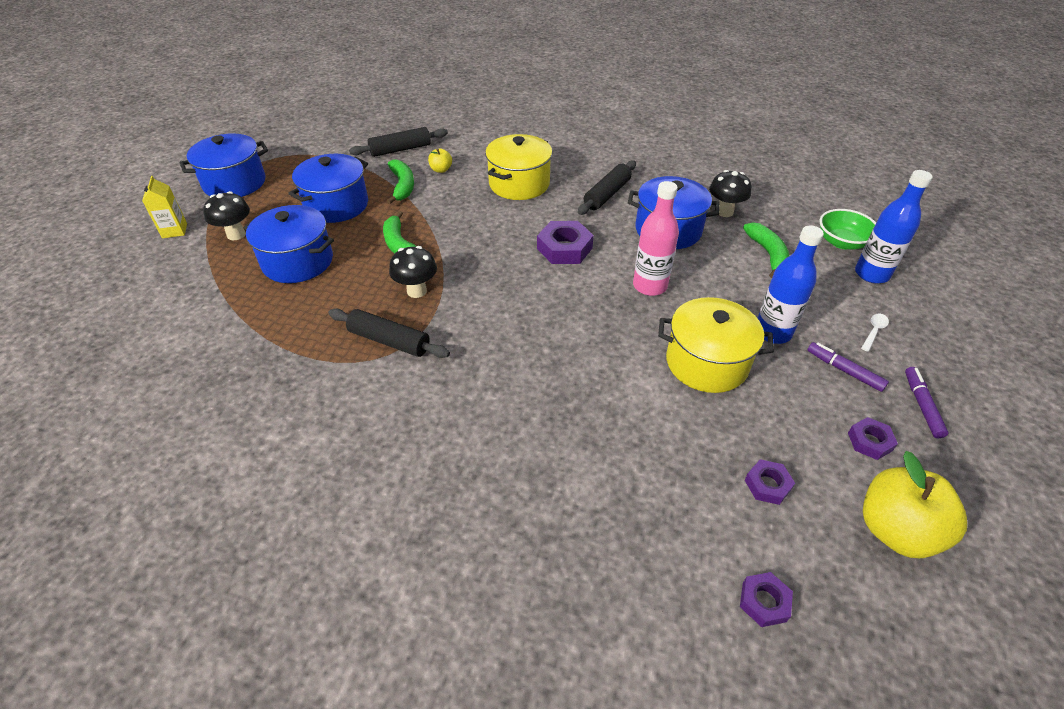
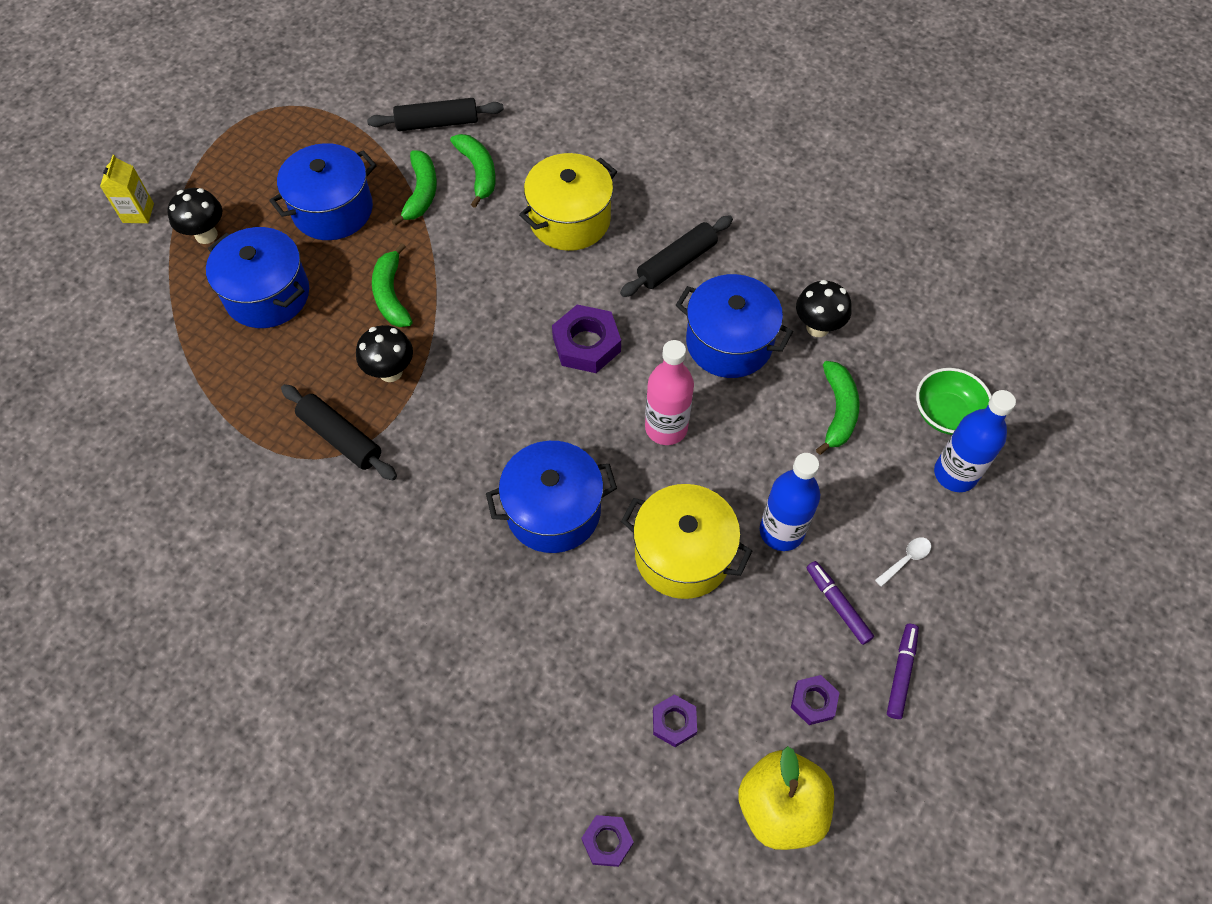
camera: 15 degrees right, 15 degrees up
blue pot [180,133,268,197] -> blue pot moved to [486,441,617,553]
yellow apple [428,149,452,173] -> green banana [450,134,496,208]

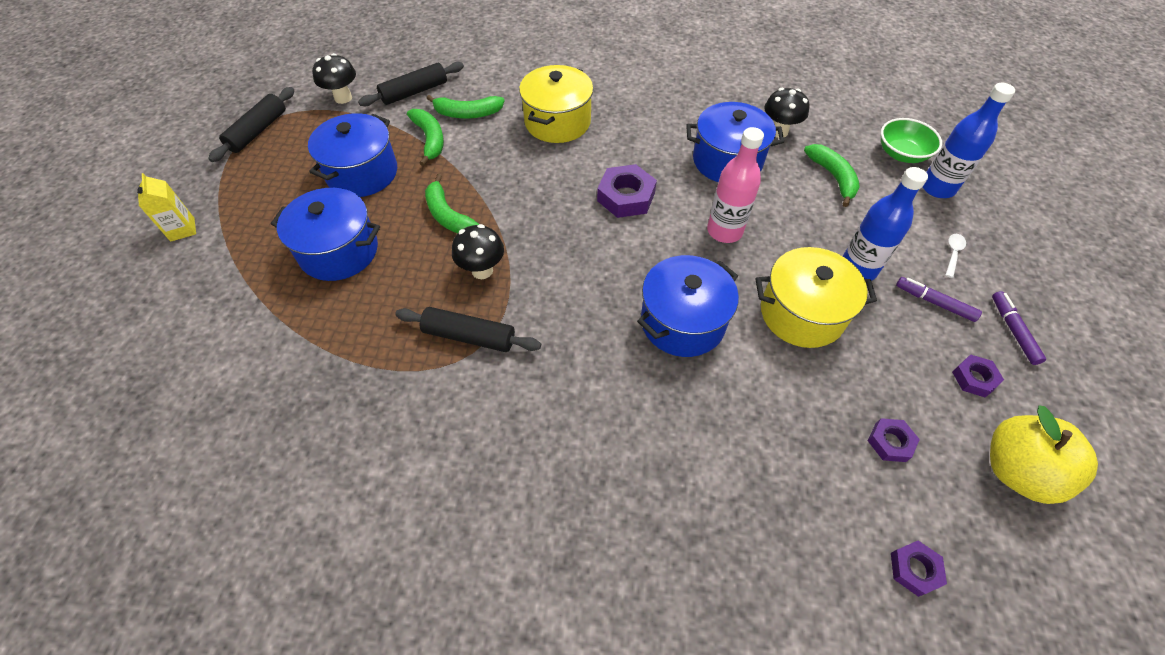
camera: 25 degrees left, 5 degrees down
black mushroom [167,188,222,244] -> black mushroom moved to [312,53,356,104]
green banana [450,134,496,208] -> green banana turned 135 degrees clockwise [426,95,505,119]
black rolling pin [620,215,733,297] -> black rolling pin moved to [208,87,294,162]

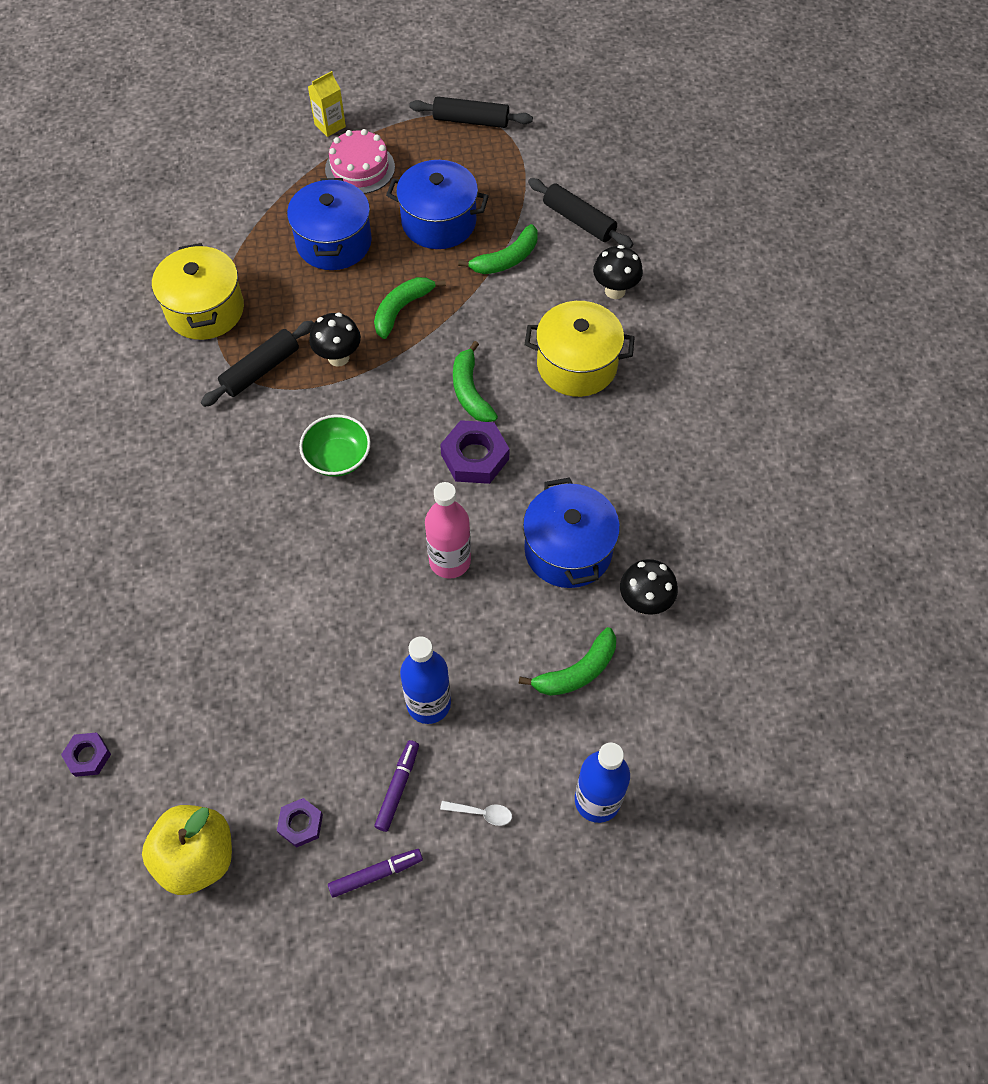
camera: 75 degrees right, 5 degrees up
black mushroom [312,53,356,104] -> black mushroom moved to [593,245,643,299]
black rolling pin [395,307,541,352] -> black rolling pin turned 45 degrees clockwise [201,320,314,407]
green banana [426,95,505,119] -> green banana moved to [453,341,498,422]
blue pot [637,255,739,357] -> none
yellow pot [756,247,877,348] -> yellow pot moved to [152,243,244,340]
purple nut [868,418,920,462] -> none
green bowl [881,118,942,163] -> green bowl moved to [299,415,371,477]
none -> pink cake [325,129,395,194]

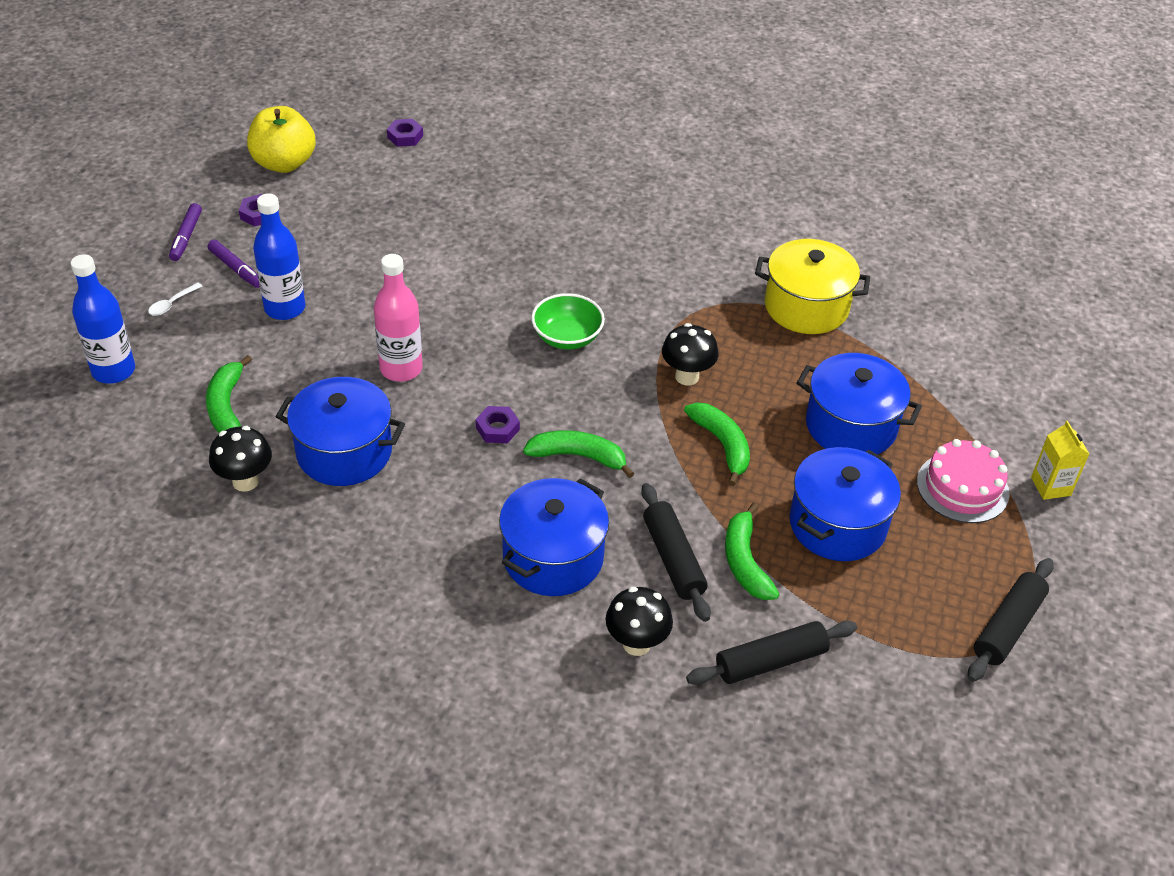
camera: 115 degrees right, 15 degrees down
black rolling pin [201,320,314,407] -> black rolling pin moved to [641,483,711,622]
purple nut [440,420,509,484] -> purple nut [476,406,520,443], size x0.58
yellow pot [525,301,635,397] -> blue pot [499,478,609,596]

